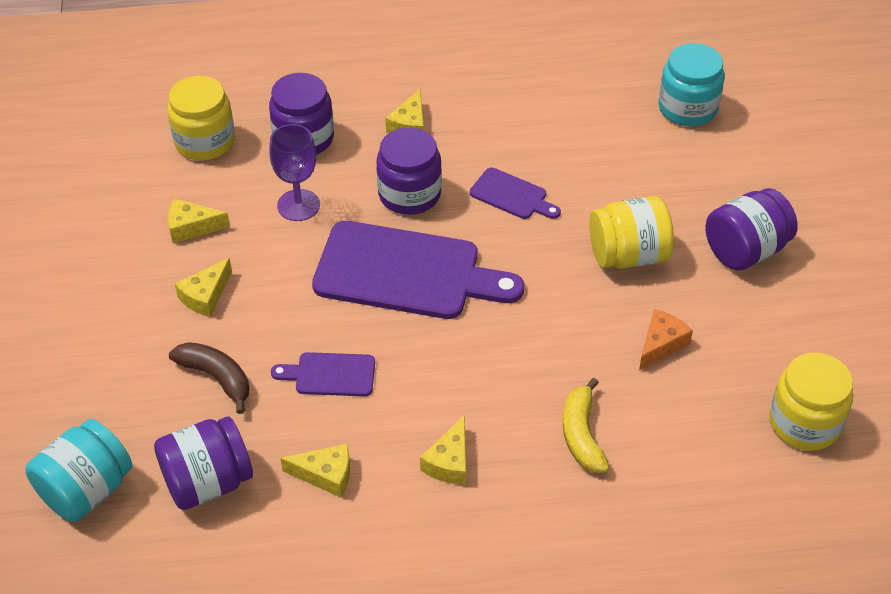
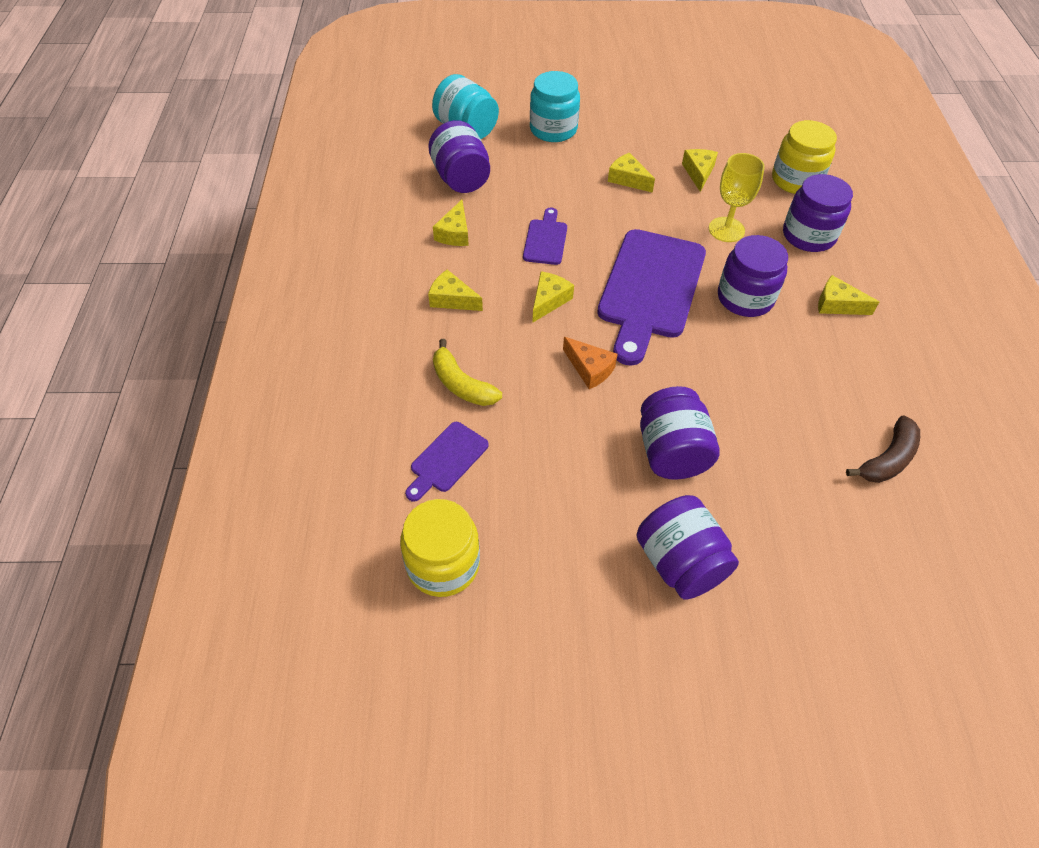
camera: 95 degrees right, 5 degrees up
brown banana [169,342,249,414] -> brown banana moved to [846,415,920,483]
purple goblet [269,124,320,221] -> yellow goblet [709,153,765,242]
purple cutting board [470,167,561,219] -> purple cutting board moved to [405,422,489,502]
yellow banana [563,378,610,473] -> yellow banana turned 135 degrees counterclockwise [433,339,502,406]
yellow jar [589,196,674,269] -> purple jar [640,386,720,480]
orange cheese [639,309,693,370] -> orange cheese moved to [563,337,618,389]
turquoise jar [659,43,724,126] -> turquoise jar moved to [530,71,580,142]
none -> yellow cheese [532,271,574,323]

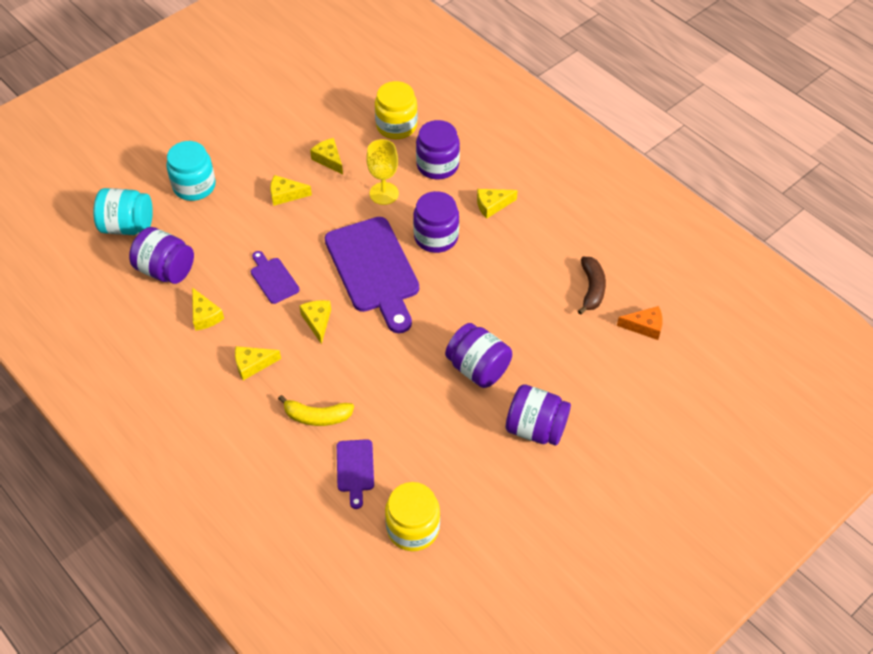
camera: 40 degrees left, 0 degrees up
orange cheese [563,337,618,389] -> orange cheese moved to [617,306,663,340]

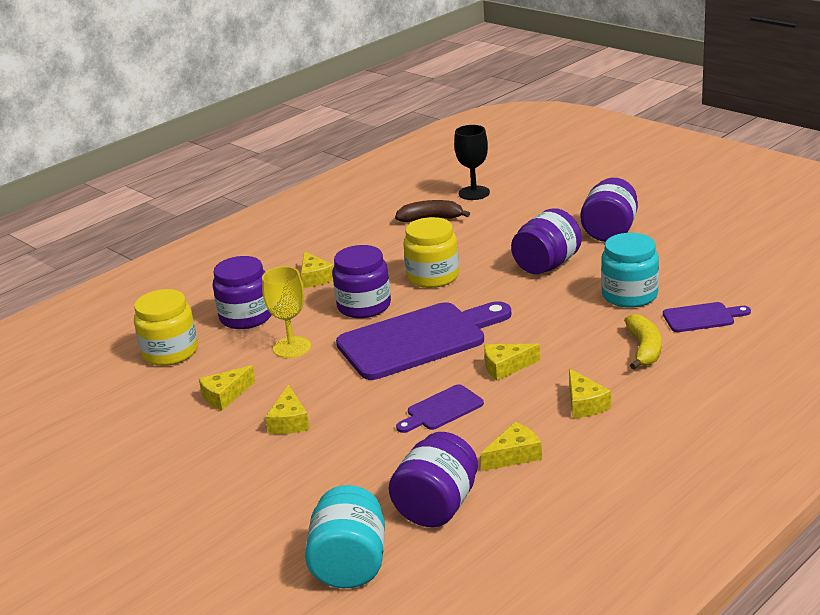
camera: 90 degrees left, 25 degrees down
turquoise jar [166,141,216,201] -> turquoise jar moved to [601,233,659,308]
yellow jar [385,482,440,551] -> yellow jar moved to [403,217,459,288]
orange cheese [617,306,663,340] -> black goblet [454,125,490,200]

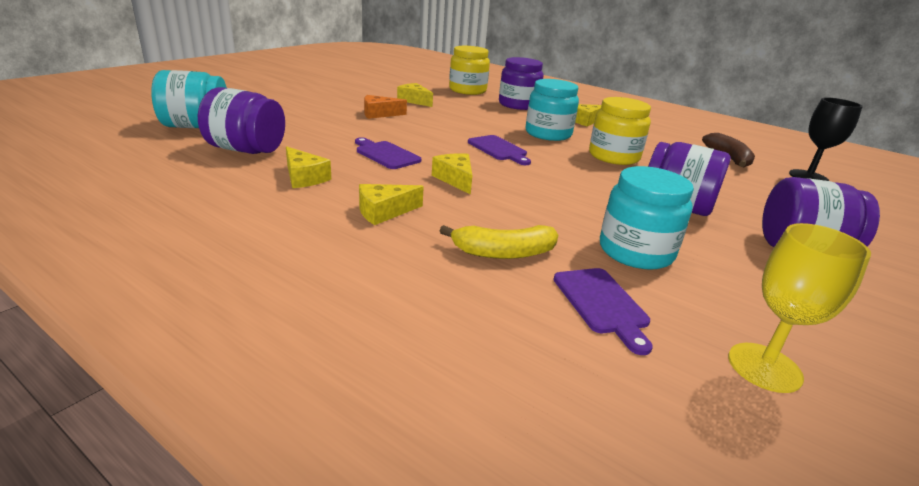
camera: 75 degrees right, 0 degrees up
yellow goblet [262,266,311,358] -> yellow goblet moved to [728,223,871,393]
yellow cheese [266,385,310,434] -> orange cheese [364,95,407,119]
purple jar [332,245,391,318] -> turquoise jar [526,79,579,141]
purple cutting board [336,301,511,380] -> purple cutting board [468,135,531,165], size x0.47

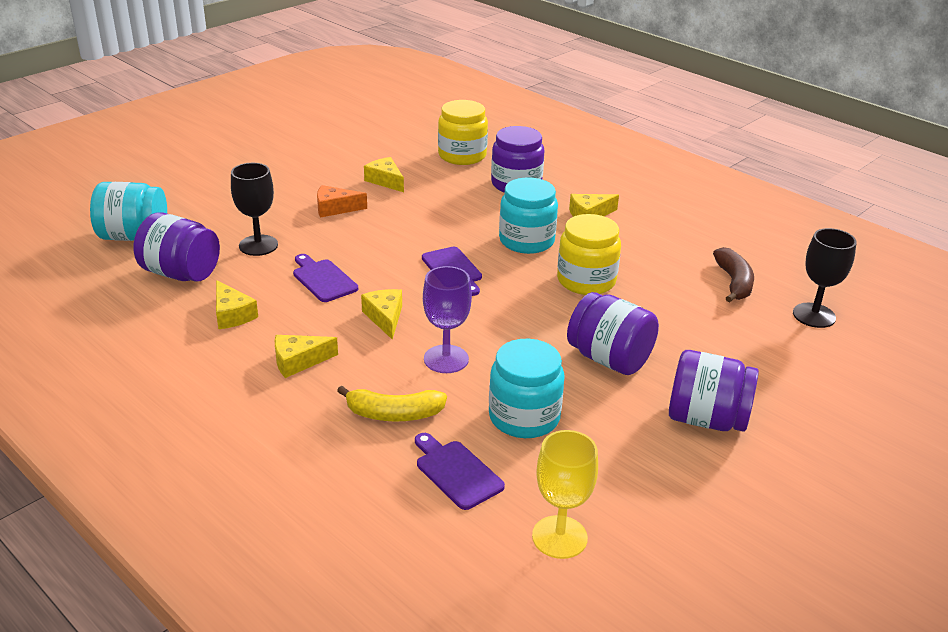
camera: 10 degrees right, 5 degrees up
purple cutting board [553,268,653,355] -> purple cutting board turned 150 degrees clockwise [415,433,505,510]
none -> black goblet [231,163,278,256]
none -> purple goblet [423,266,472,373]

